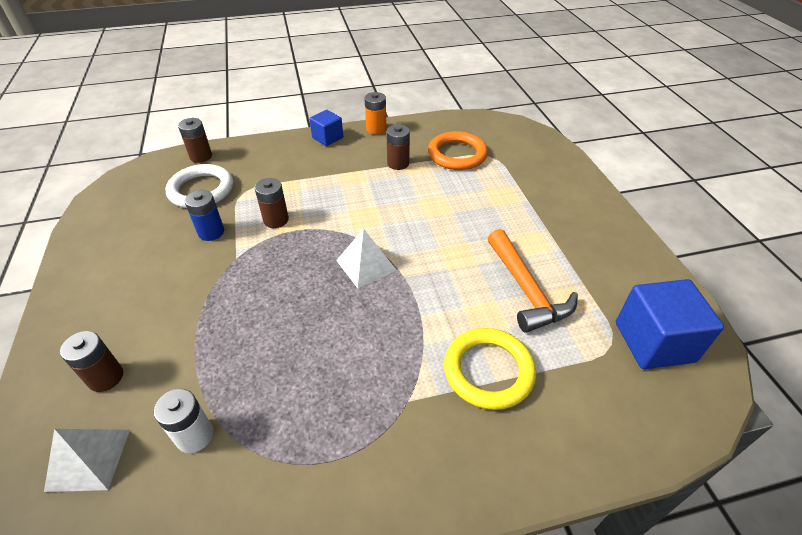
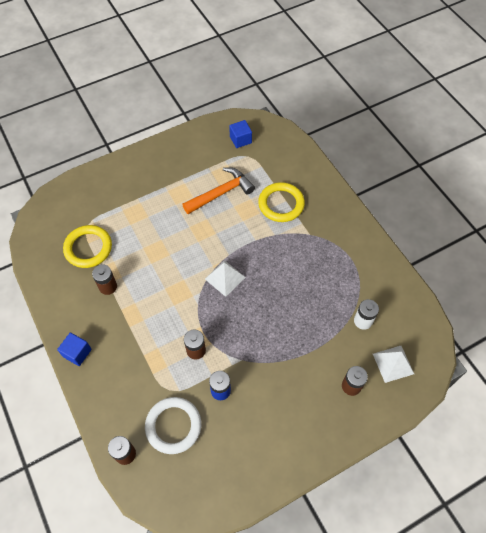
camera: 105 degrees left, 15 degrees up
orange battery [364,92,387,135] -> none
orange ring [428,131,488,170] -> yellow ring [63,225,112,268]
blue cube [616,279,724,369] -> blue cube [229,120,252,148], size x0.58

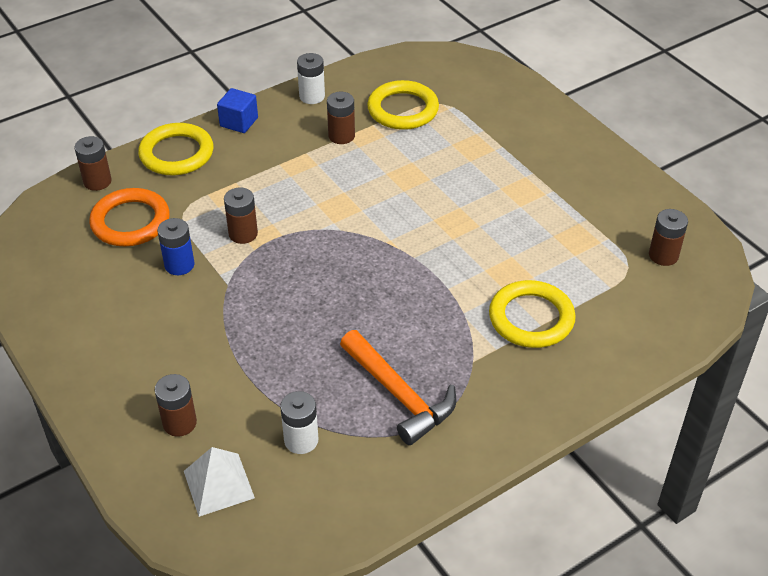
camera: 85 degrees right, 15 degrees down
white ring [145,397,201,454] -> orange ring [89,188,170,247]
orange hammer [182,167,255,214] -> orange hammer moved to [340,330,456,445]
white pyramid [205,260,246,297] -> none
blue cube [229,120,252,148] -> brown battery [649,209,688,266]
none -> yellow ring [138,123,213,176]
none -> white battery [297,53,325,104]

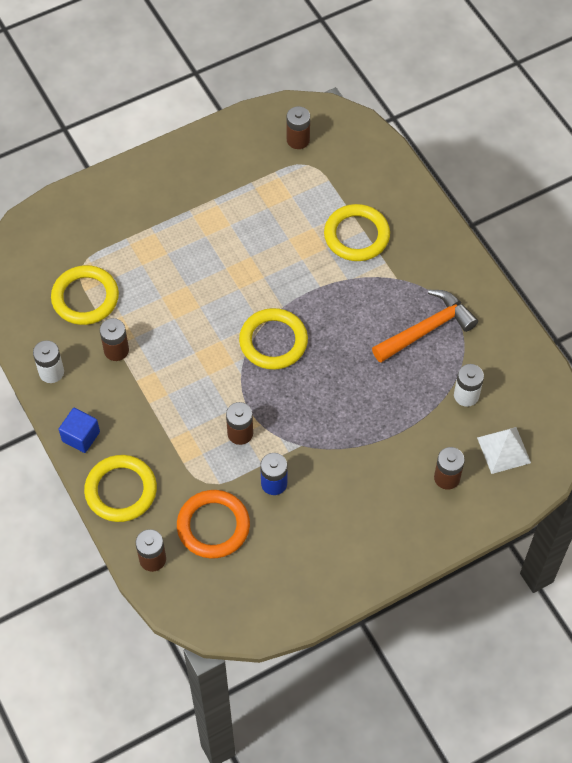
camera: 85 degrees left, 15 degrees up
none -> yellow ring [239,308,308,370]

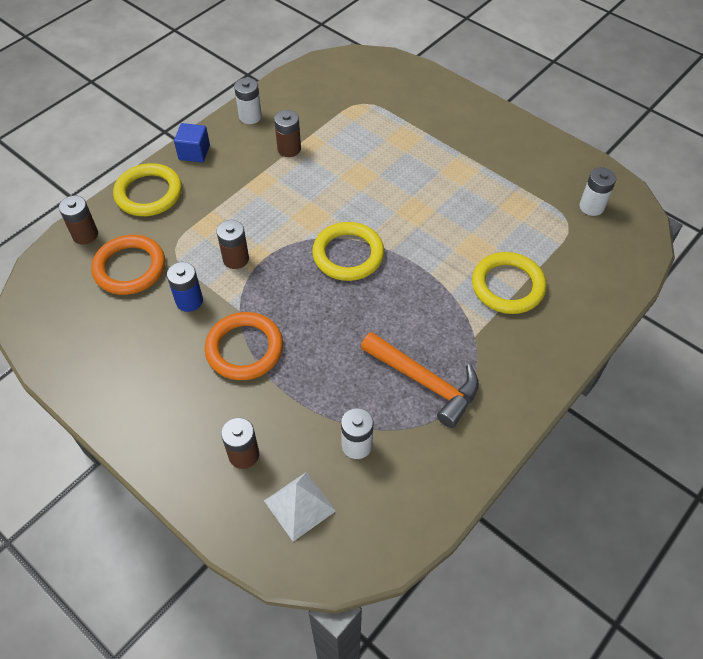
camera: 70 degrees right, 5 degrees down
yellow ring [51,265,119,325] -> none
brown battery [287,106,310,149] -> white battery [579,167,617,216]
none -> orange ring [205,312,283,380]

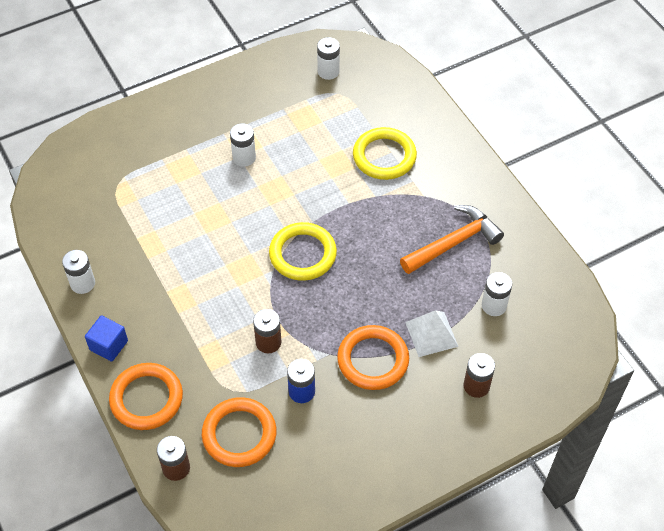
camera: 70 degrees left, 0 degrees up
yellow ring [113,163,182,216] -> orange ring [109,363,183,430]
white pyramid [264,472,336,542] -> white pyramid moved to [405,310,459,357]
brown battery [274,110,301,157] -> none
none -> white battery [230,123,256,167]

